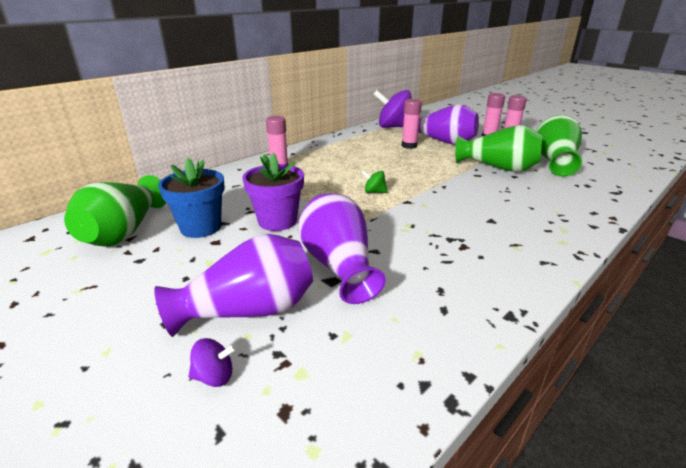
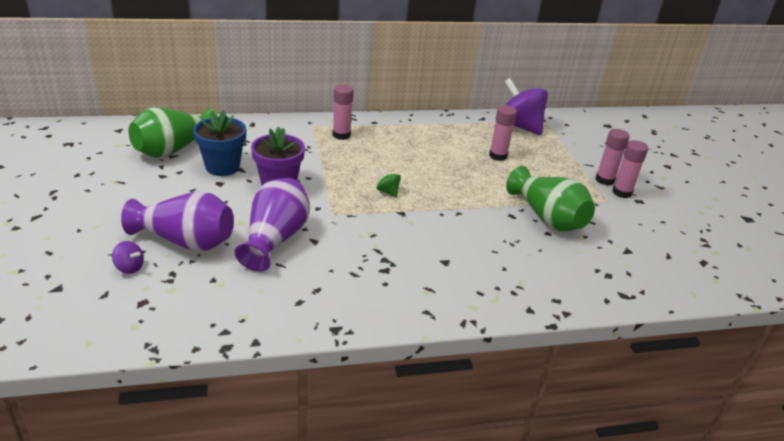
camera: 30 degrees right, 5 degrees up
purple vase [418,104,479,145] -> none
green vase [536,115,582,177] -> none

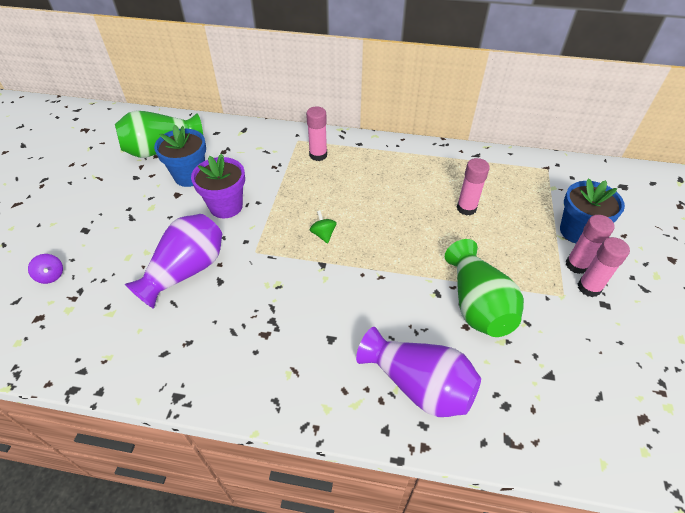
camera: 25 degrees right, 15 degrees up
purple vase [121,191,234,251] -> purple vase moved to [356,327,481,417]
purple spinning top [504,78,548,135] -> none
none -> blue flower pot [560,178,625,244]

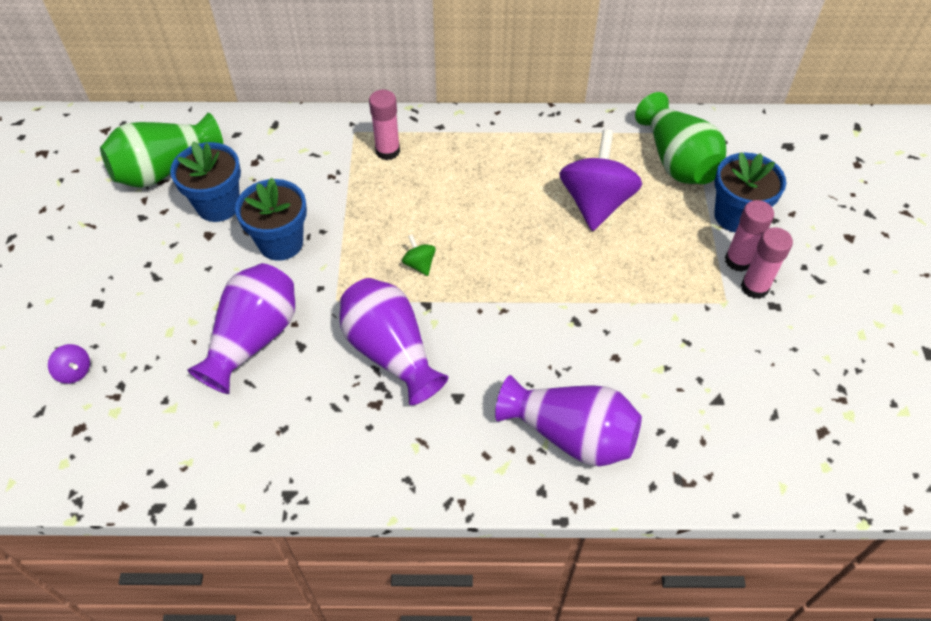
camera: 10 degrees left, 5 degrees up
purple flower pot [191,154,245,218] -> blue flower pot [235,178,307,261]
green vase [445,239,524,337] -> green vase moved to [635,92,726,184]
pink glue stick [457,158,490,216] -> purple spinning top [559,130,642,231]
none -> purple vase [339,278,448,405]

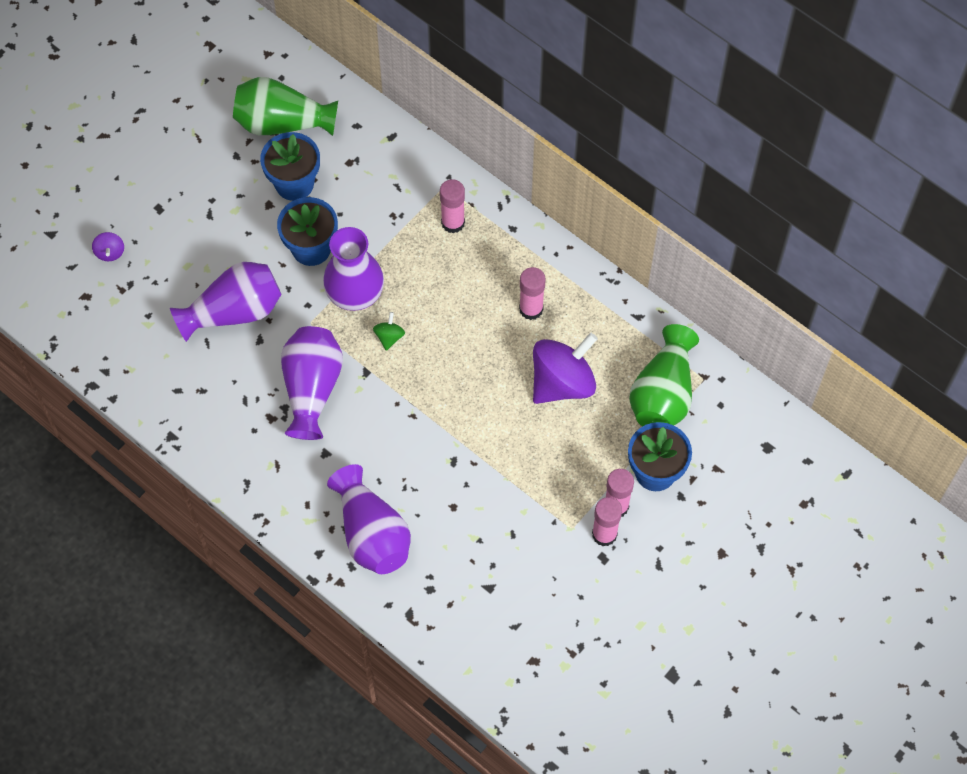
camera: 40 degrees right, 10 degrees up
none -> purple vase [323,227,384,311]
none -> pink glue stick [519,267,546,320]

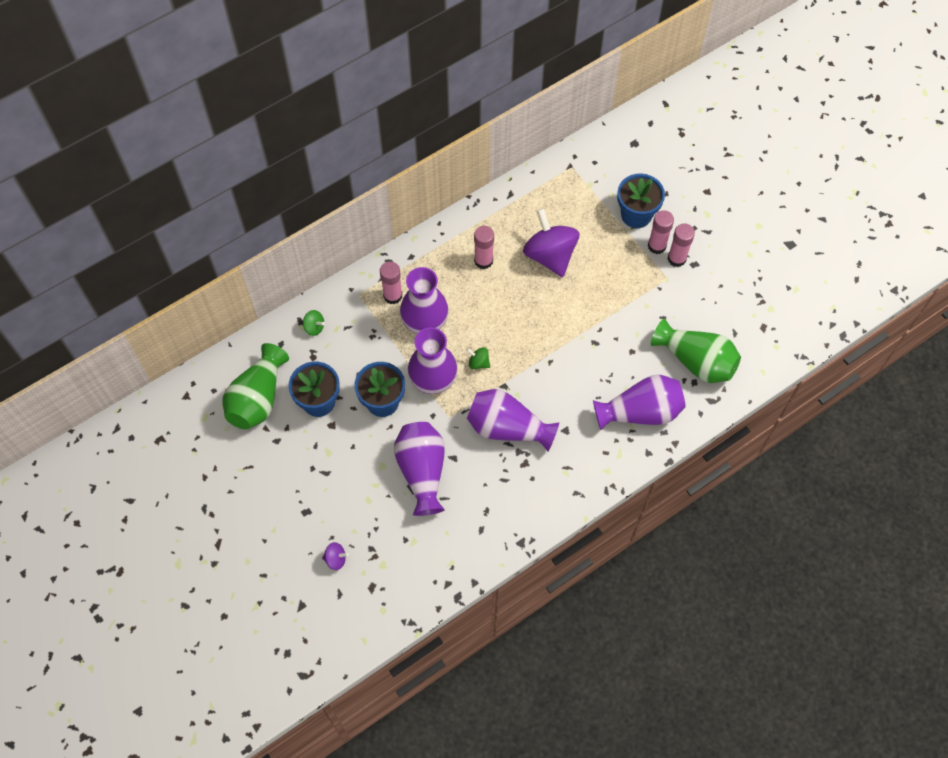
camera: 75 degrees left, 0 degrees up
green vase [629,324,699,427] -> green vase moved to [651,319,741,383]
none -> green spinning top [303,310,324,336]
none -> purple vase [400,267,449,334]

